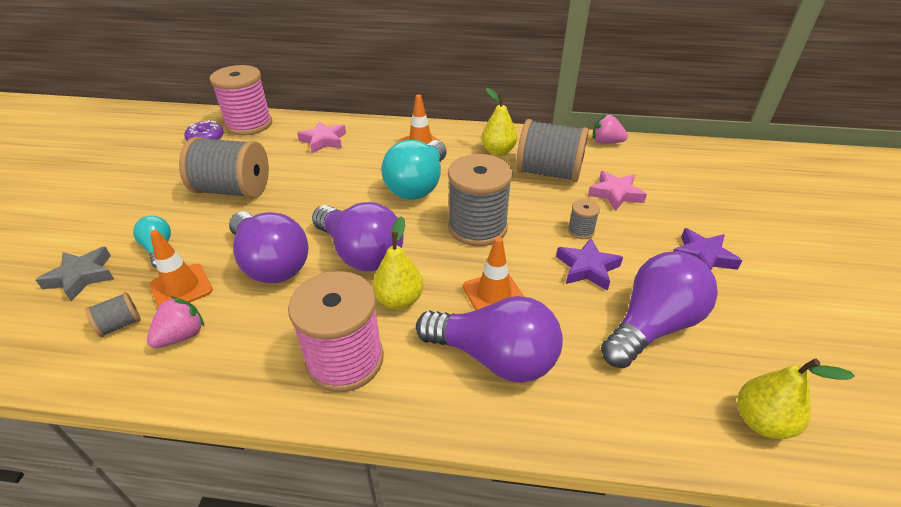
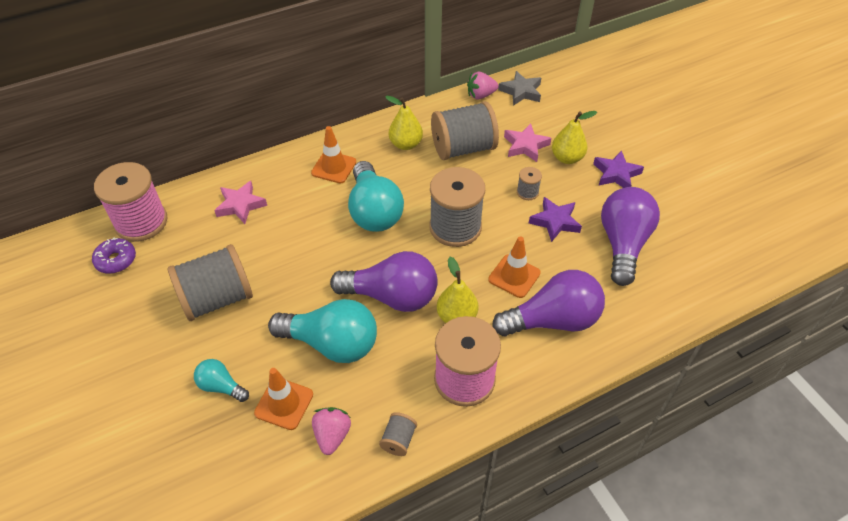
camera: 35 degrees left, 10 degrees up
grey star [36,247,114,301] -> grey star moved to [498,71,541,106]
grey spool [85,292,141,337] -> grey spool moved to [379,412,417,456]
purple light bulb [229,211,308,283] -> turquoise light bulb [268,299,377,363]
yellow pear [738,358,855,439] -> yellow pear moved to [552,111,597,164]

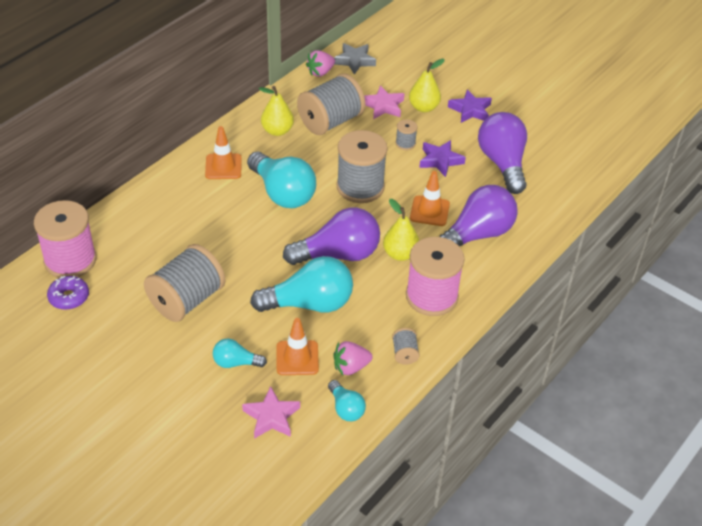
camera: 25 degrees left, 5 degrees down
pink star [214,181,267,224] -> pink star moved to [242,386,300,439]
pink strawberry [312,407,351,455] -> pink strawberry turned 90 degrees counterclockwise [333,341,373,375]
none -> turquoise light bulb [328,380,366,421]

